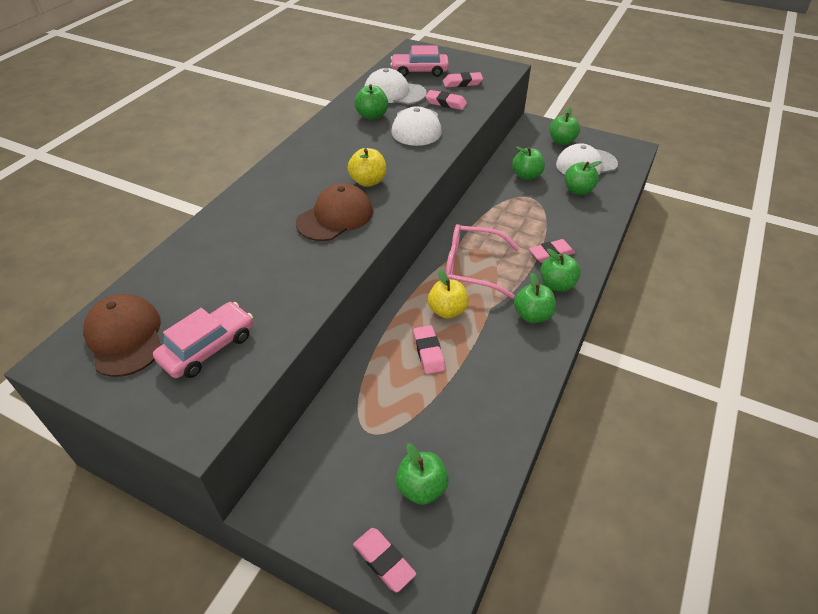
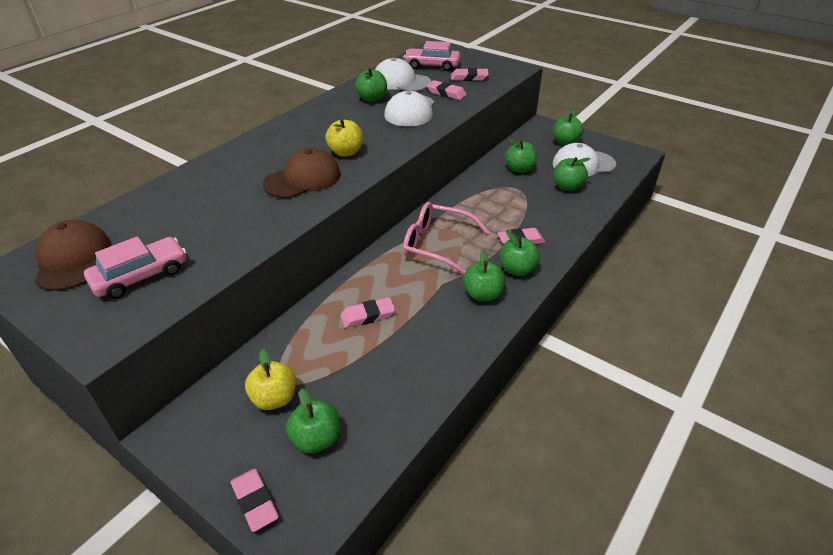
camera: 10 degrees right, 5 degrees down
pink eraser [413,325,445,374] -> pink eraser turned 75 degrees clockwise [340,297,395,328]
yellow apple [428,269,469,319] -> yellow apple moved to [245,349,296,410]

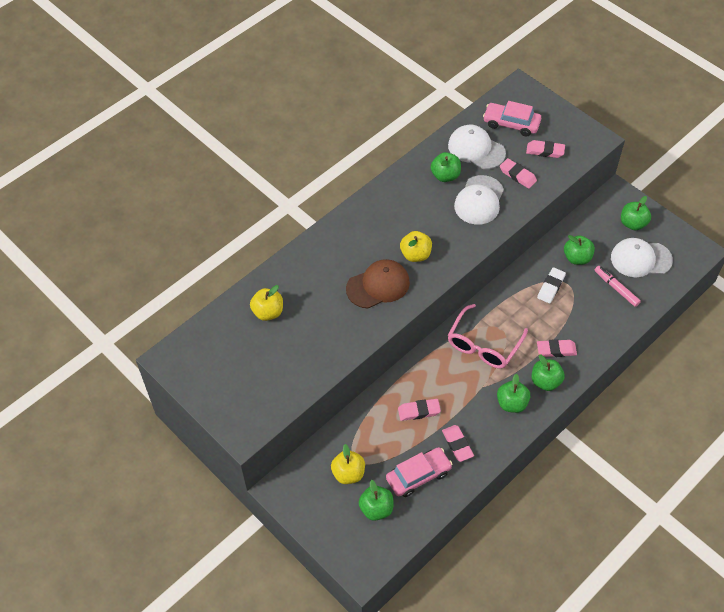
camera: 10 degrees right, 15 degrees up
brown cap [35,220,111,291] -> none
pink car [84,236,186,299] -> pink car moved to [386,447,452,497]
pink eraser [230,468,279,532] -> pink eraser moved to [442,425,474,462]
pink glasses [403,202,489,275] -> pink glasses turned 90 degrees counterclockwise [448,304,528,368]
green apple [554,157,590,191] -> pink marker [595,266,641,307]
none -> yellow apple [250,285,283,321]
none -> white eraser [537,267,566,303]

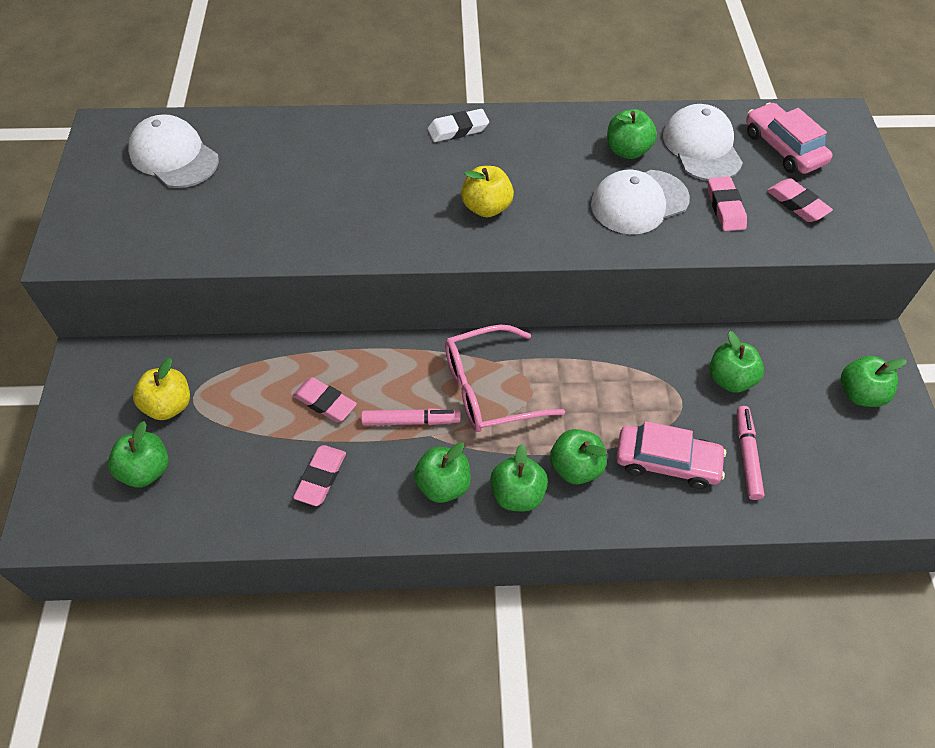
camera: 40 degrees right, 0 degrees up
yellow apple [250,285,283,321] -> none
brown cap [346,259,410,309] -> none
pink car [386,447,452,497] -> pink car moved to [616,421,726,489]
white eraser [537,267,566,303] -> white eraser moved to [427,109,489,142]
pink eraser [537,339,577,357] -> green apple [550,429,608,484]
white cap [611,238,673,277] -> white cap moved to [128,114,219,188]
none -> pink marker [361,408,461,425]

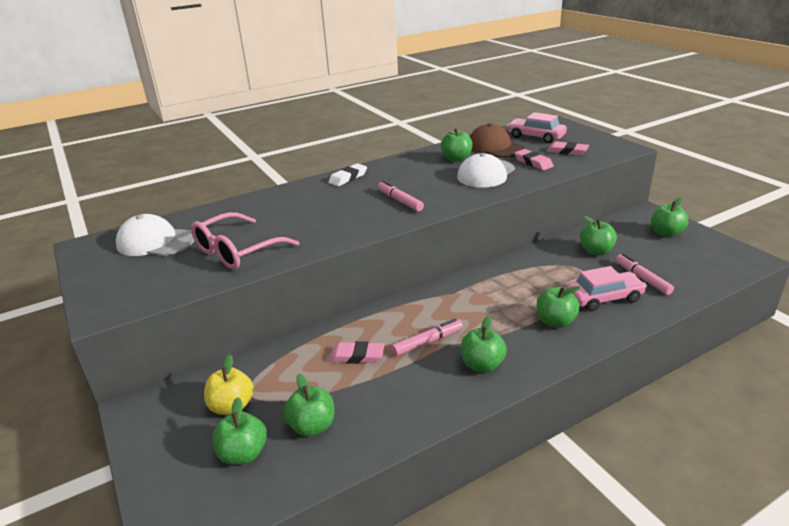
camera: 25 degrees left, 25 degrees down
pink eraser [293,445,346,506] -> none
pink glasses [445,325,565,432] -> pink glasses moved to [191,212,299,269]
yellow apple [461,166,514,217] -> pink marker [378,180,424,211]
green apple [490,444,548,511] -> green apple moved to [283,374,334,437]
white cap [663,104,743,181] -> brown cap [470,123,525,158]

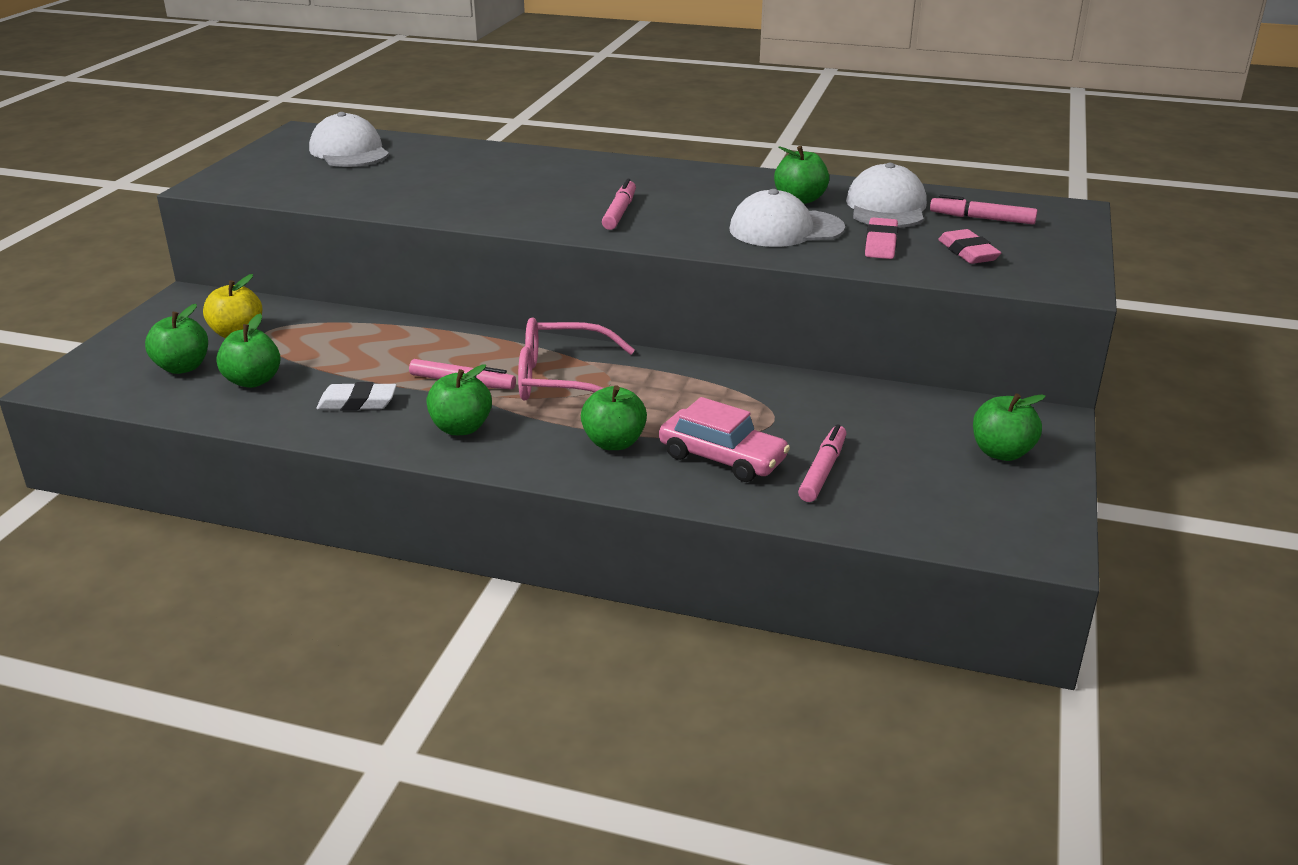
camera: 45 degrees right, 0 degrees up
pink glasses [191,212,299,269] -> pink glasses moved to [518,317,635,401]
white eraser [328,163,367,186] -> white eraser moved to [317,382,397,411]
pink eraser [329,341,384,364] -> none
brown cap [470,123,525,158] -> white cap [846,163,927,228]
pink car [507,112,567,143] -> pink marker [930,194,1037,224]
green apple [580,216,617,255] -> none

